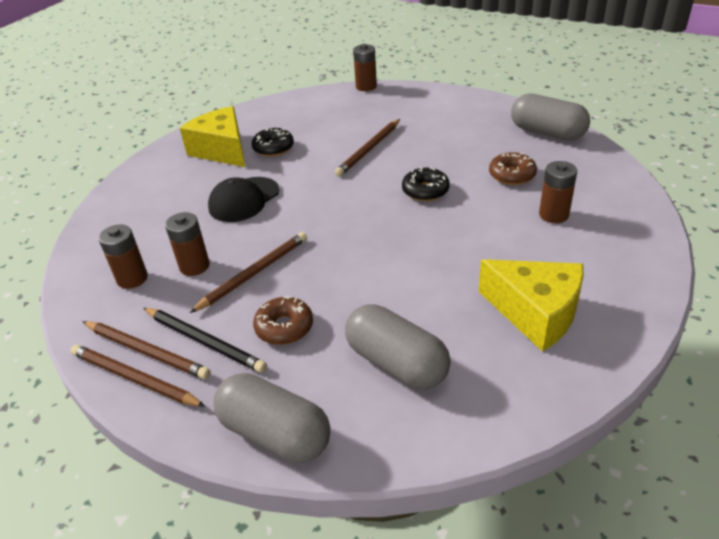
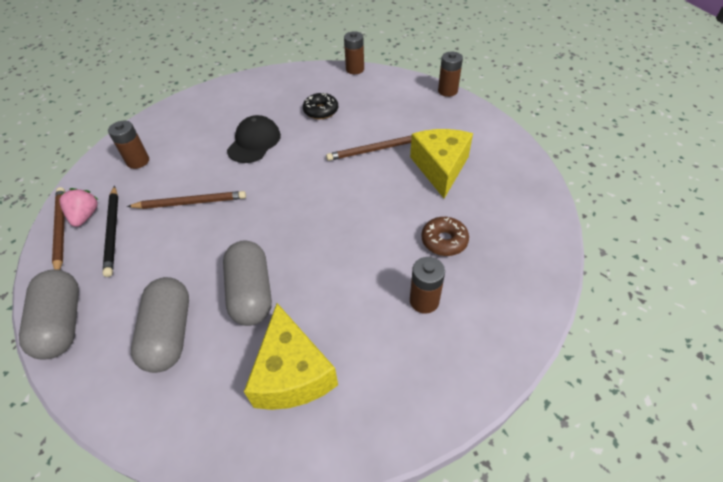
camera: 40 degrees right, 10 degrees up
brown pencil [83,321,211,379] -> pink strawberry [59,188,98,227]
brown battery [165,212,210,276] -> brown battery moved to [344,31,364,74]
yellow cheese [180,106,245,167] -> yellow cheese moved to [410,129,473,199]
black cap [208,177,280,222] -> black cap turned 120 degrees clockwise [227,115,281,163]
brown donut [253,296,313,345] -> none
black donut [402,167,450,201] -> none
grey capsule [511,93,590,140] -> grey capsule moved to [223,240,272,326]

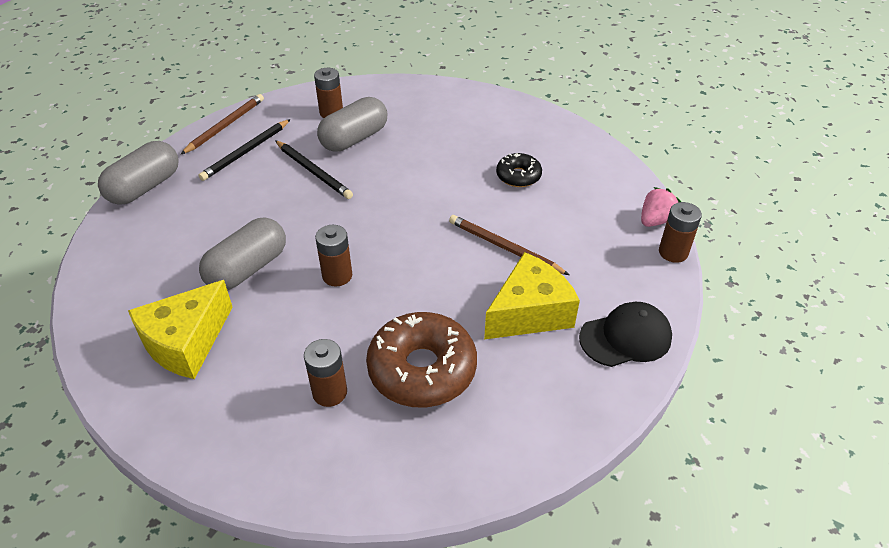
camera: 50 degrees right, 5 degrees down
pink strawberry [59,188,98,227] -> pink strawberry moved to [641,187,681,227]
brown pencil [127,191,246,209] -> black pencil [275,140,353,199]
grey capsule [131,277,189,373] -> grey capsule moved to [317,97,387,152]
black cap [227,115,281,163] -> black cap moved to [579,302,672,367]
brown battery [344,31,364,74] -> brown battery moved to [315,225,352,286]
brown donut [421,217,469,256] -> brown donut [366,312,477,408], size x1.85

